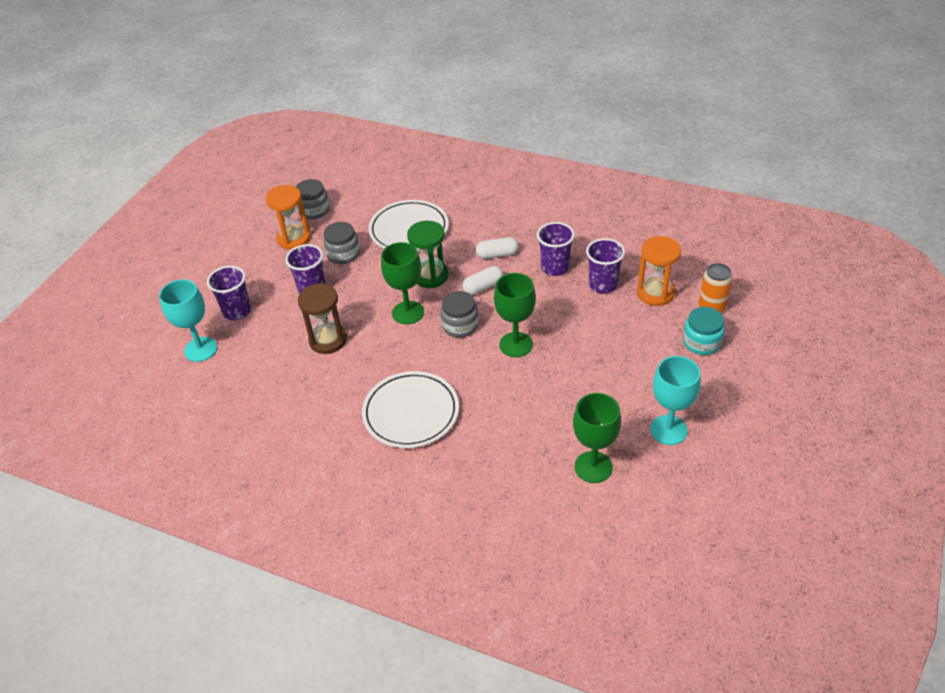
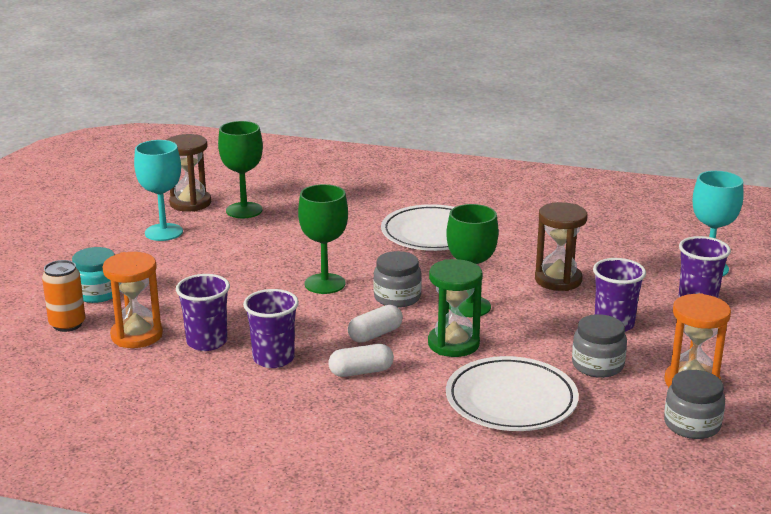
camera: 170 degrees right, 20 degrees down
none -> brown hourglass [166,134,211,212]

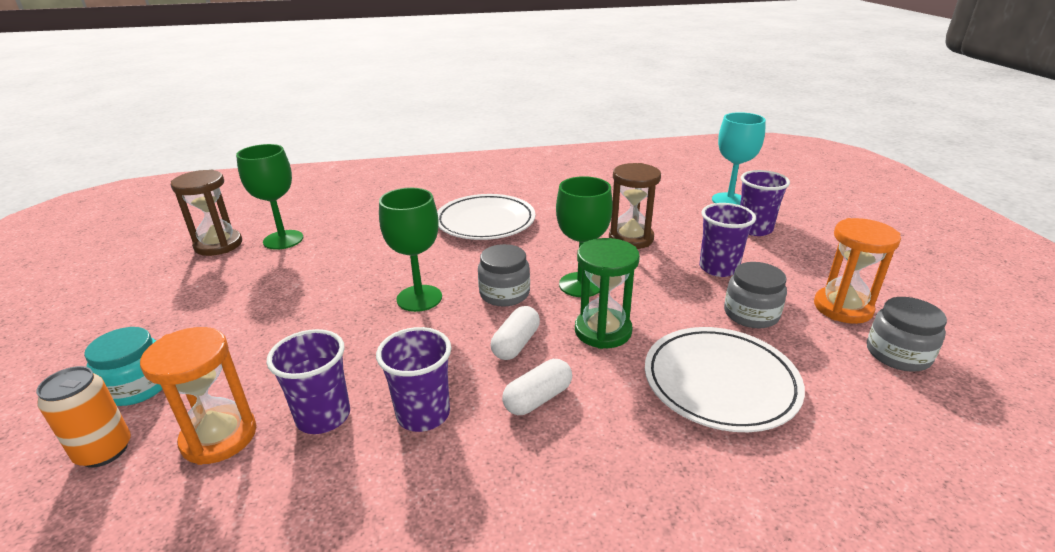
camera: 25 degrees left, 5 degrees up
turquoise goblet [134,140,183,241] -> none

